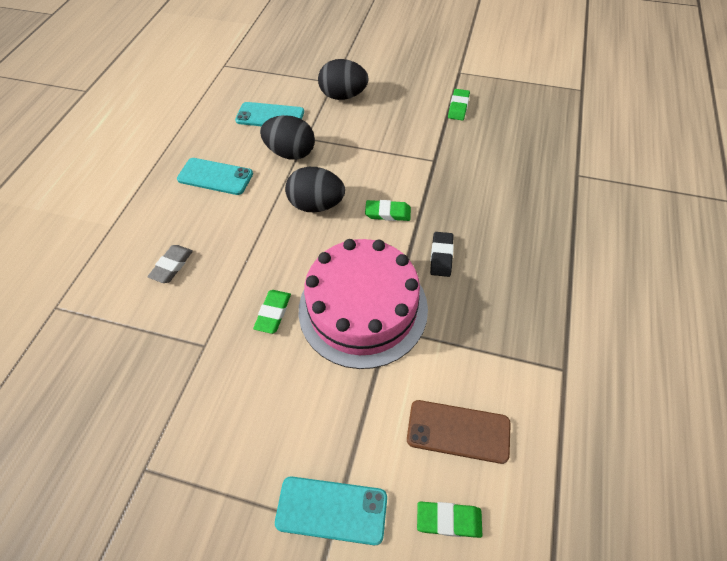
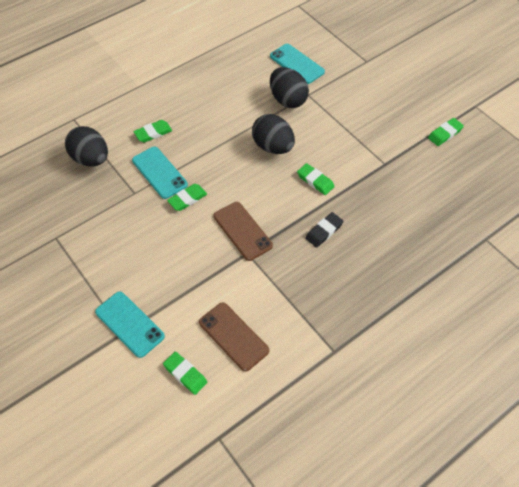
camera: 35 degrees right, 0 degrees up
grey eraser [147,245,193,283] -> green eraser [133,120,172,143]
turquoise phone [177,158,253,195] -> turquoise phone moved to [132,147,188,199]
pink cake [299,239,428,369] -> brown phone [214,202,273,261]
black egg [318,59,369,100] -> black egg moved to [65,126,108,167]

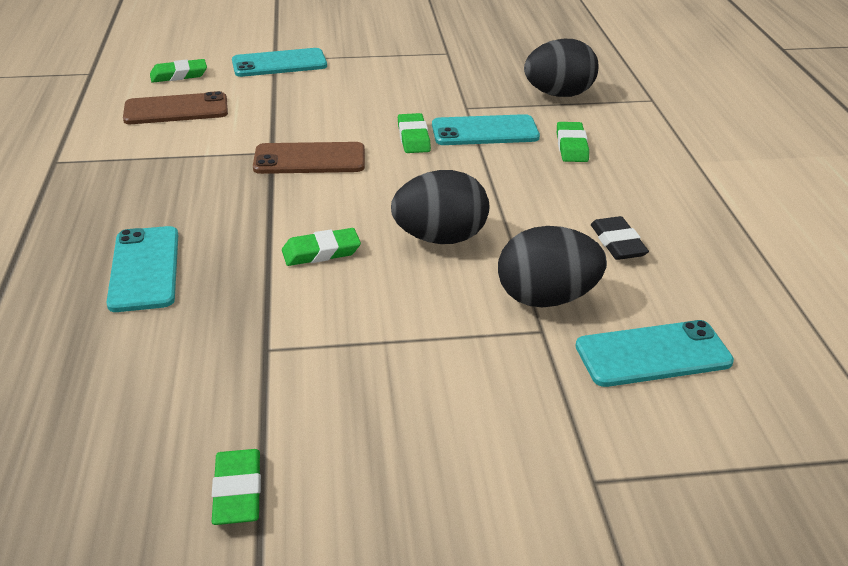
camera: 120 degrees right, 20 degrees down
black eraser [305,212,344,248] -> black eraser moved to [591,216,649,260]
none -> turquoise phone [106,226,178,312]

